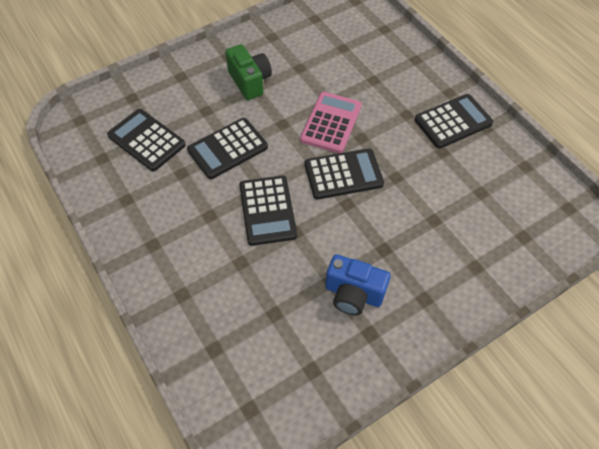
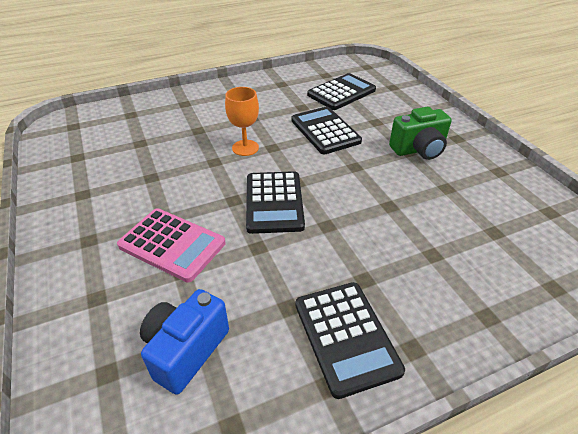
camera: 100 degrees right, 15 degrees down
black calculator [239,176,297,246] -> orange goblet [225,87,259,156]
pink calculator [300,92,362,153] -> pink calculator moved to [117,208,225,282]
blue camera [325,254,391,315] -> blue camera moved to [140,289,229,395]

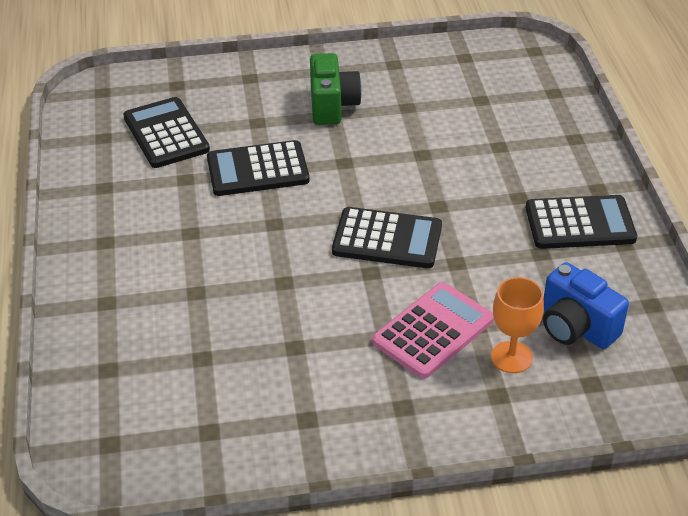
camera: 75 degrees left, 0 degrees up
orange goblet [225,87,259,156] -> orange goblet moved to [491,277,544,373]

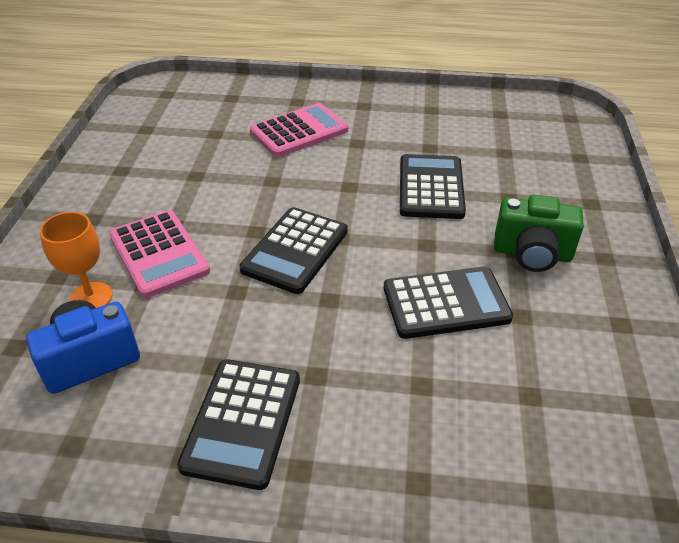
camera: 105 degrees right, 0 degrees up
black calculator [123,97,210,168] -> black calculator moved to [384,266,513,339]
none -> pink calculator [250,103,348,157]

